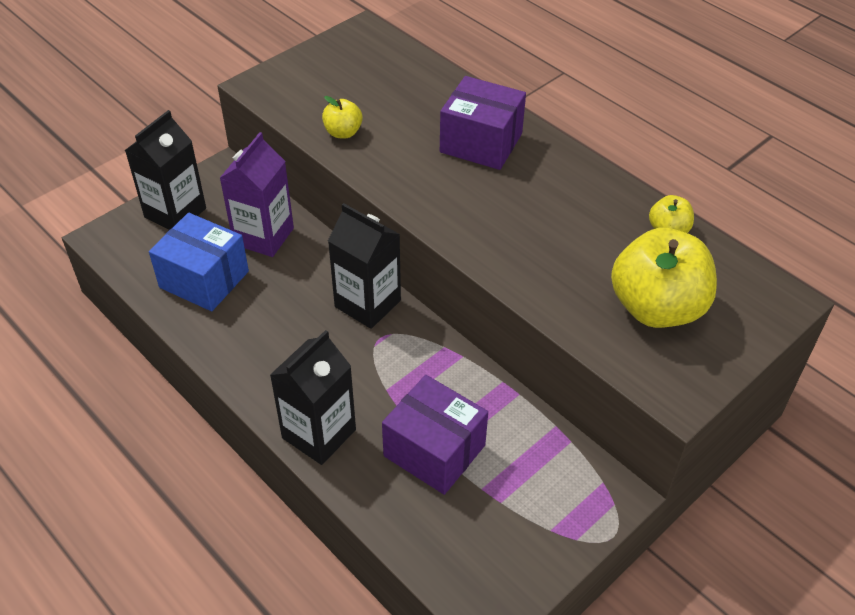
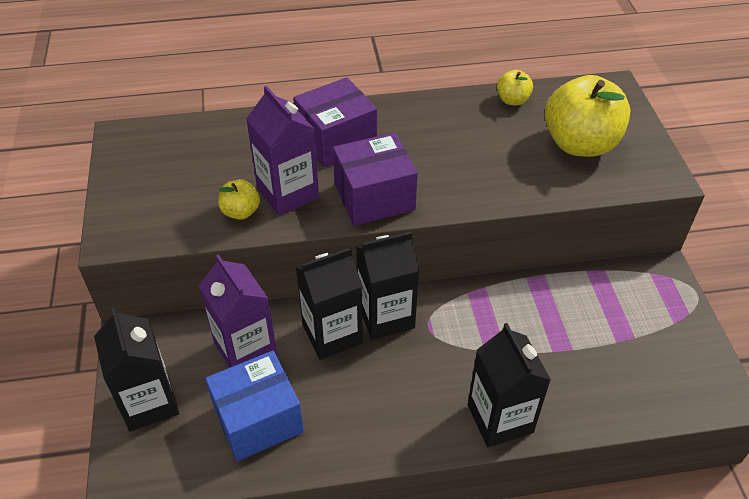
camera: 55 degrees left, 0 degrees up
purple box [382,375,488,495] -> purple box moved to [333,132,418,226]
none -> purple carton [246,86,319,216]
none -> black carton [296,247,363,360]

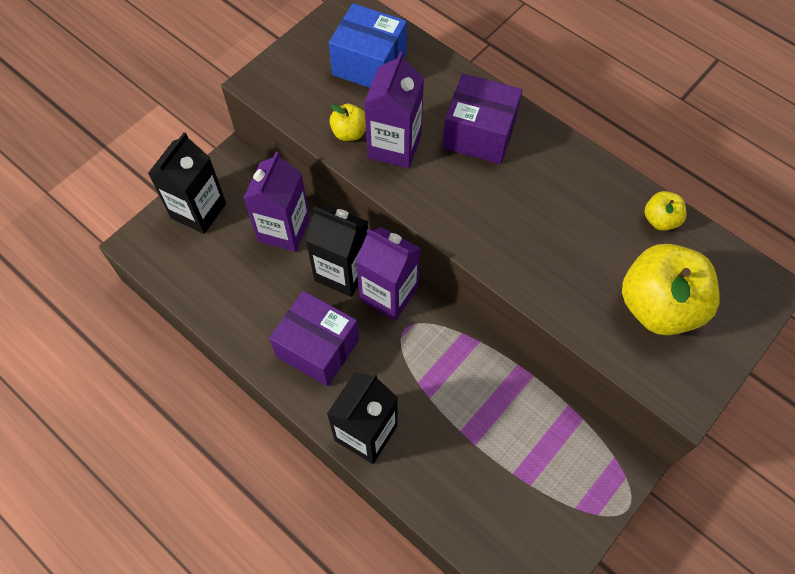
camera: 50 degrees right, 15 degrees up
blue box [205,351,304,461] -> blue box moved to [329,3,407,88]
purple box [333,132,418,226] -> purple box moved to [269,291,359,386]
black carton [356,231,419,340] -> purple carton [356,227,420,321]

